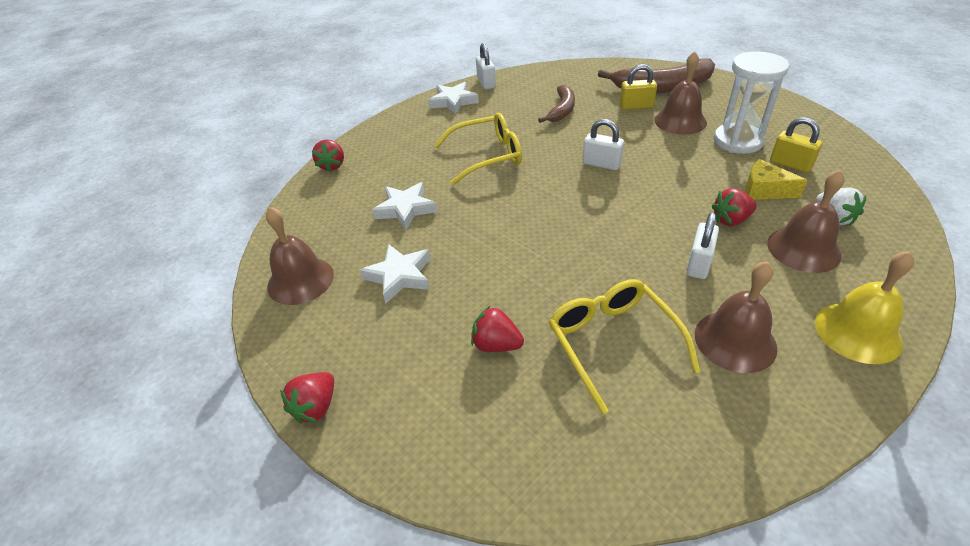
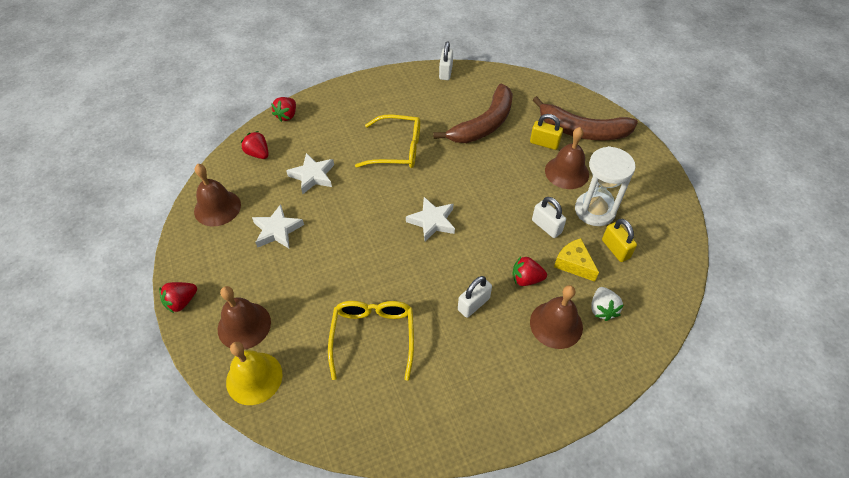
camera: 20 degrees right, 10 degrees up
white star [428,82,479,114] -> white star moved to [406,197,455,242]
red strawberry [471,306,524,352] -> red strawberry moved to [241,131,269,159]
brown banana [538,85,575,123] -> brown banana [433,84,513,143], size x1.70
white padlock [583,119,624,170] -> white padlock moved to [532,197,566,238]
brown bell [695,262,777,373] -> brown bell moved to [218,286,271,350]
yellow bell [815,251,914,364] -> yellow bell moved to [226,342,282,405]

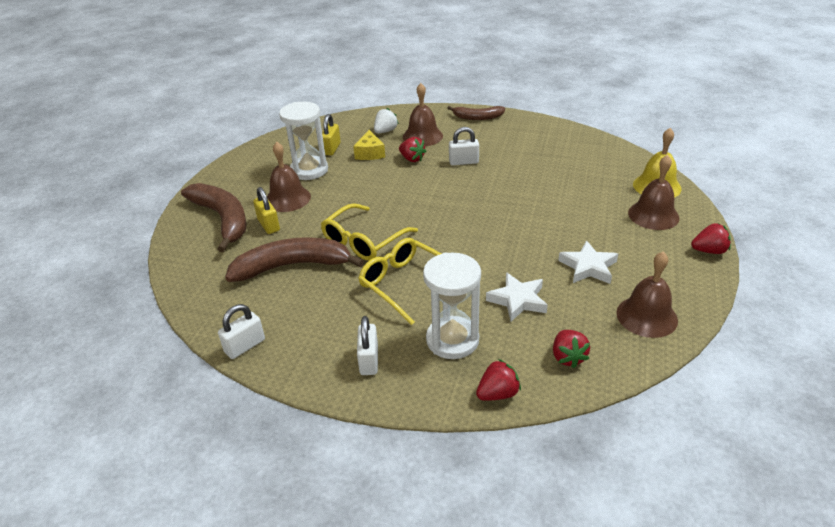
camera: 140 degrees left, 15 degrees down
yellow glasses [328,301,414,381] -> yellow glasses moved to [321,203,418,261]
white star [406,197,455,242] -> none
white padlock [532,197,566,238] -> white padlock moved to [357,316,378,375]
none -> white hourglass [423,253,481,359]
none -> brown banana [448,106,505,120]

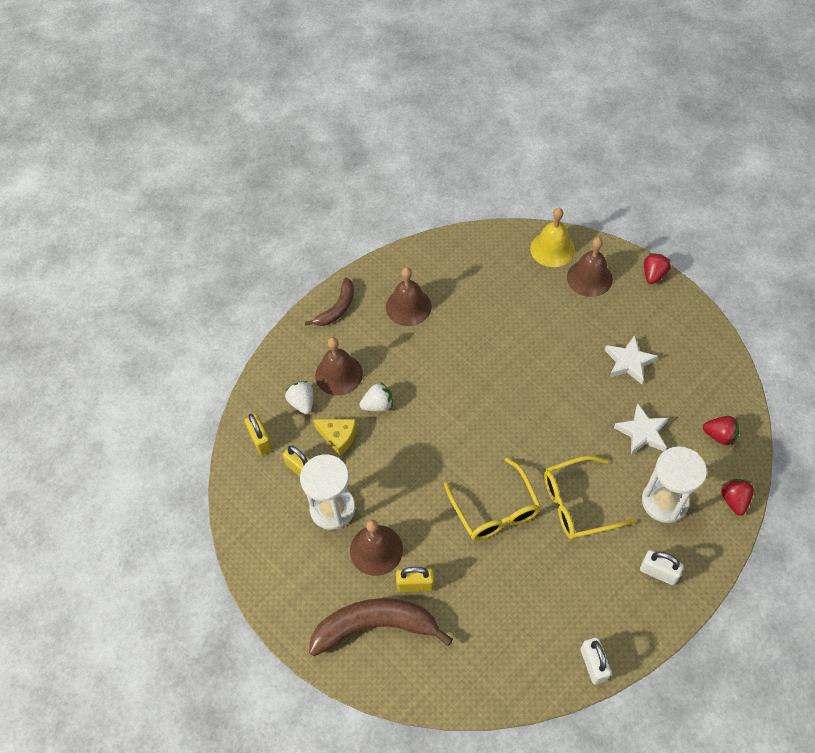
camera: 60 degrees left, 20 degrees up
brown banana [225,237,364,282] -> none
red strawberry [399,137,426,162] -> white strawberry [360,382,393,411]
white padlock [449,127,479,165] -> none
brown bell [617,252,678,338] -> brown bell moved to [386,267,432,326]
none -> yellow padlock [245,414,272,455]

